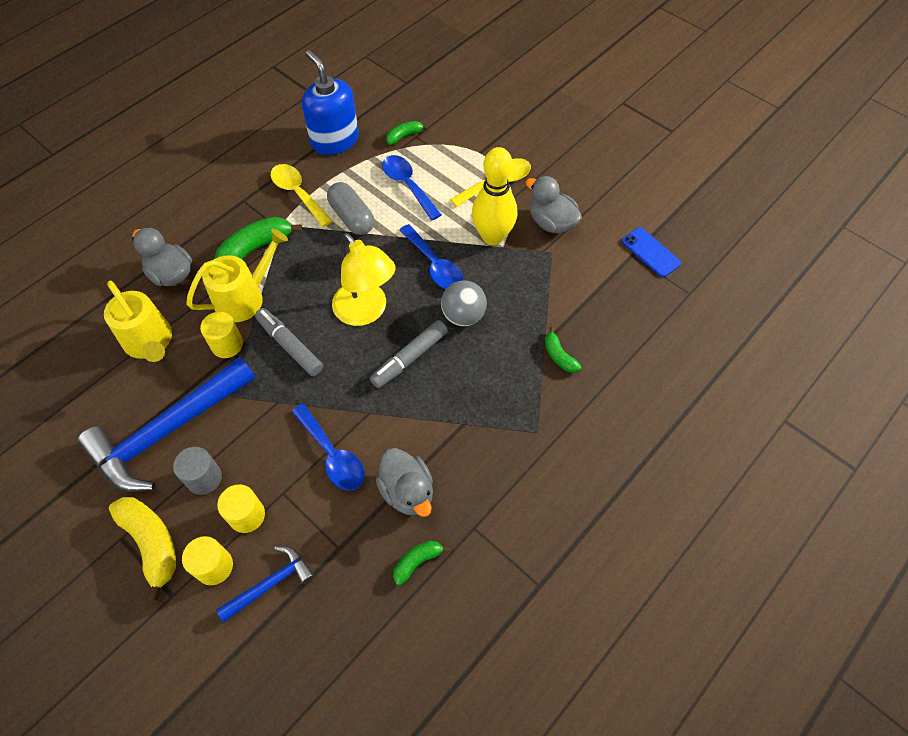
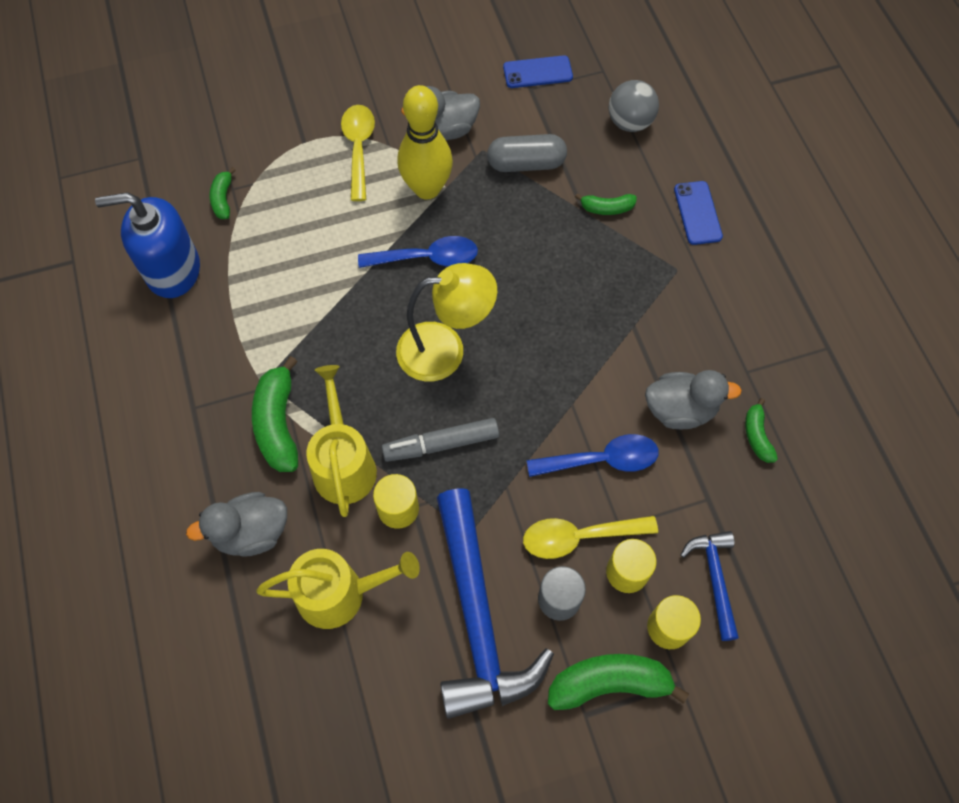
camera: 60 degrees left, 5 degrees up
yellow banana [109,497,176,602] -> green banana [548,654,689,710]
yellow spoon [270,164,332,227] -> yellow spoon moved to [523,516,658,559]
grey capsule [327,182,374,235] -> grey capsule moved to [487,134,567,172]
grey marker [370,320,448,388] -> none
blue spoon [382,155,442,220] -> none
grey ball [441,281,487,326] -> grey ball moved to [608,80,659,132]
none -> blue phone [674,181,723,245]

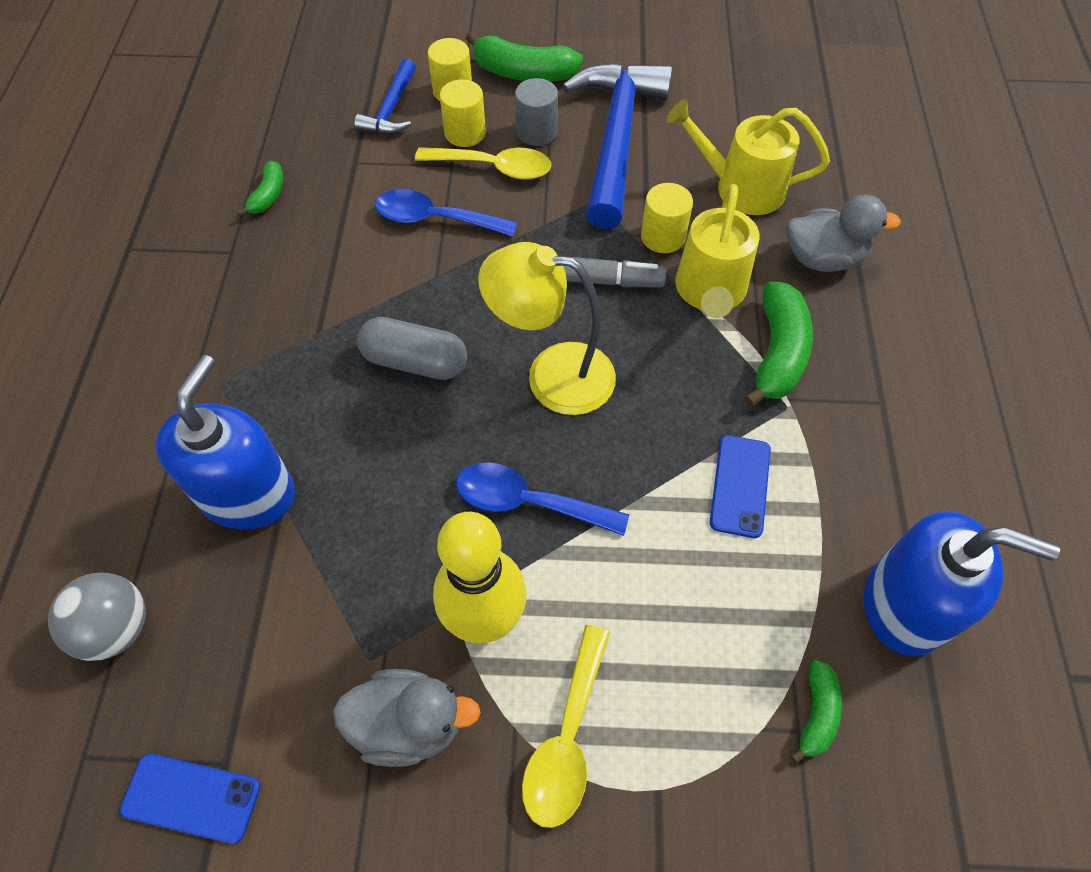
camera: 160 degrees left, 5 degrees down
grey capsule [487,134,567,172] -> grey capsule moved to [357,317,467,380]
green banana [575,193,637,215] -> blue soap dispenser [156,355,295,530]
grey duck [645,370,742,430] -> none
blue phone [674,181,723,245] -> blue phone moved to [710,435,771,538]

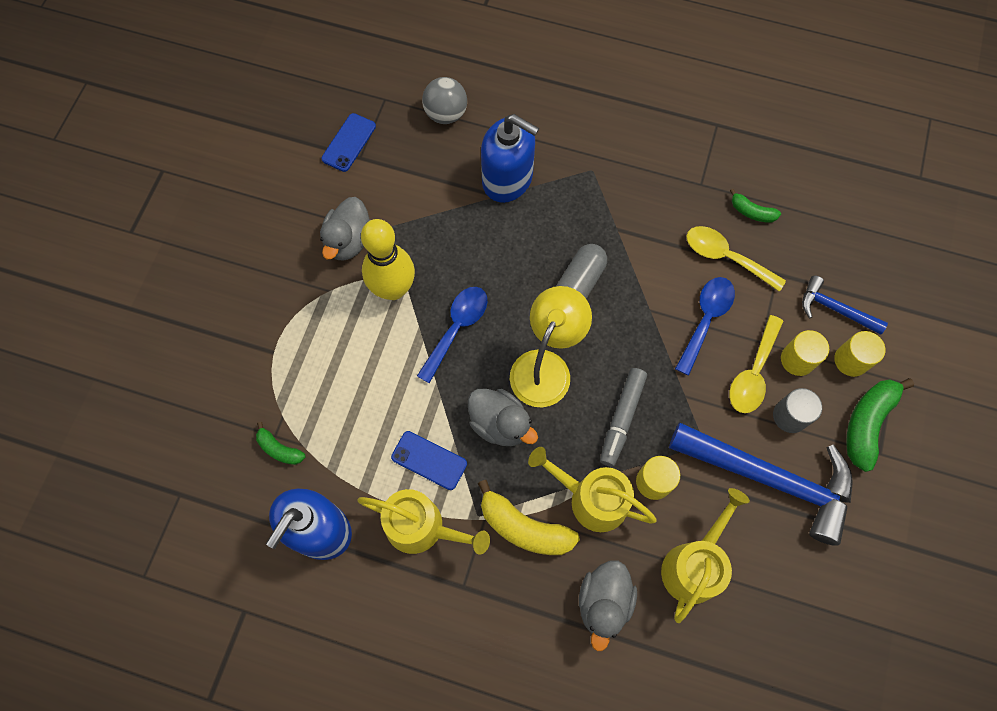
camera: 105 degrees right, 10 degrees up
yellow spoon [522,625,610,828] -> yellow spoon moved to [687,226,786,292]
green banana [744,281,813,407] -> yellow banana [478,480,580,555]
none -> yellow watering can [357,489,490,555]
none -> grey duck [468,389,538,446]

